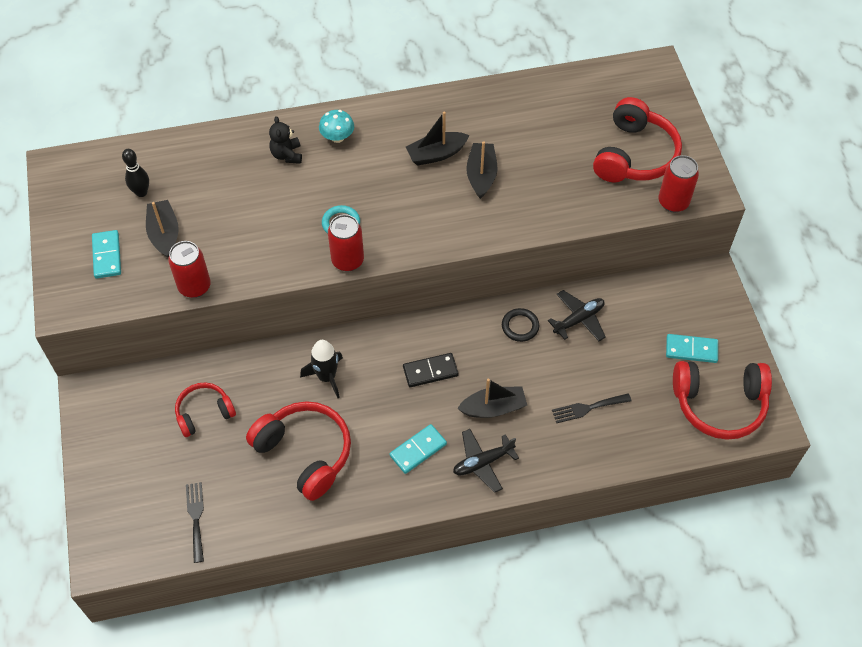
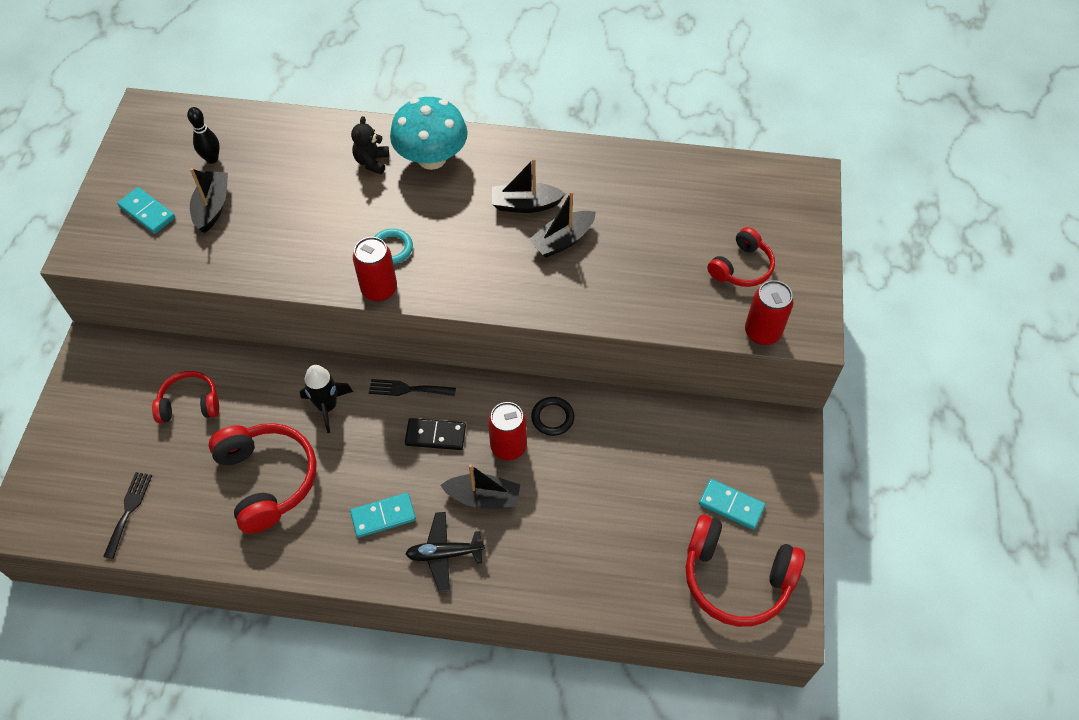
camera: 20 degrees right, 0 degrees up
turquoise domino [92,230,121,279] -> turquoise domino turned 60 degrees counterclockwise [117,187,175,234]
red can [168,241,211,298] -> red can moved to [488,402,527,460]
turquoise mushroom [319,110,354,143] -> turquoise mushroom [390,97,468,170], size x1.95
black boat [466,141,497,199] -> black boat turned 150 degrees counterclockwise [529,191,596,258]
black plane [548,290,605,341] -> none
black fork [552,393,632,423] -> black fork moved to [369,379,456,396]
red headphones [593,97,682,182] -> red headphones [707,227,775,287], size x0.60

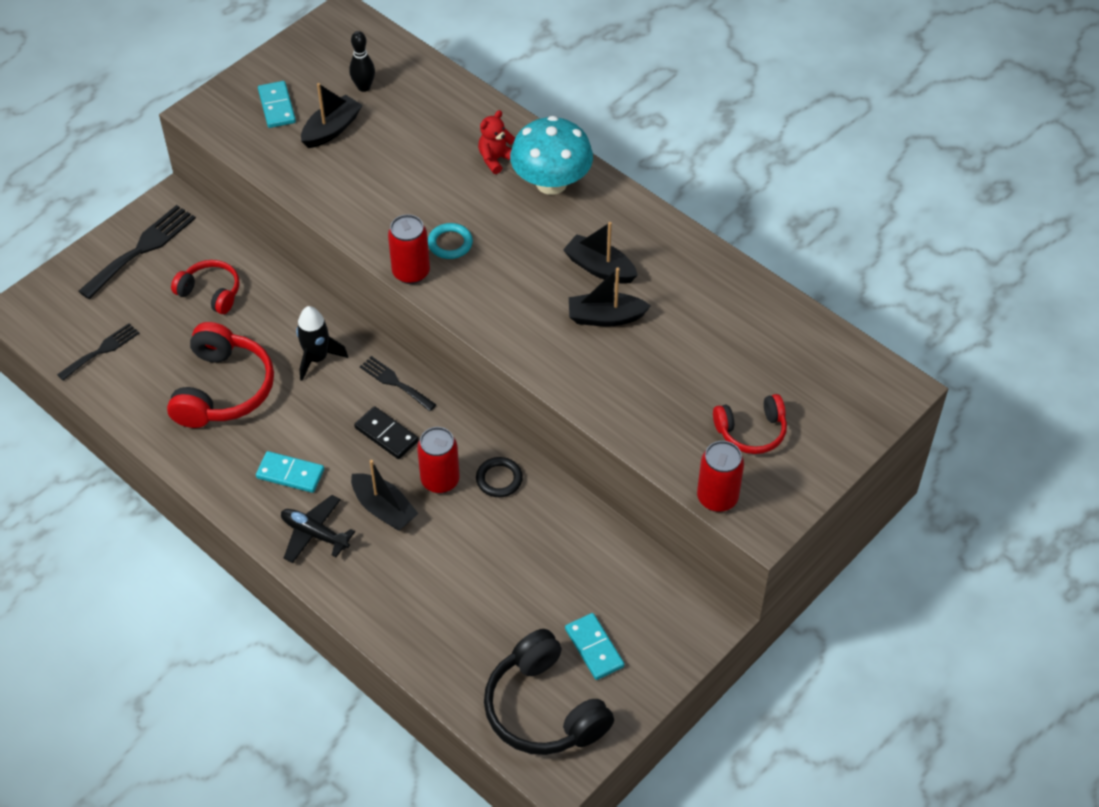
camera: 35 degrees right, 5 degrees down
black teddy bear [351,116,389,174] -> red teddy bear [478,110,515,174]
red headphones [686,515,805,627] -> black headphones [484,629,614,755]
none -> black fork [78,205,196,299]

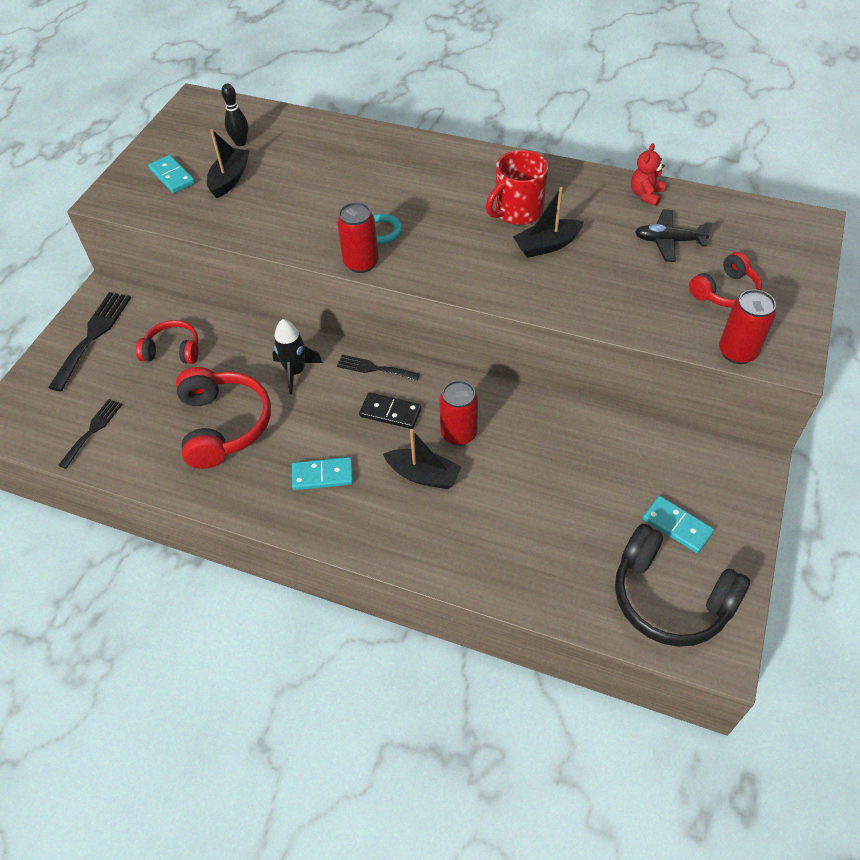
camera: 20 degrees left, 0 degrees up
black plane [281,495,355,563] -> black plane moved to [635,209,713,262]
black ring [476,457,523,497] -> none
red teddy bear [478,110,515,174] -> red teddy bear moved to [631,143,665,206]
turquoise mushroom [510,116,593,195] -> none
black boat [563,222,638,284] -> red mug [486,150,548,225]

